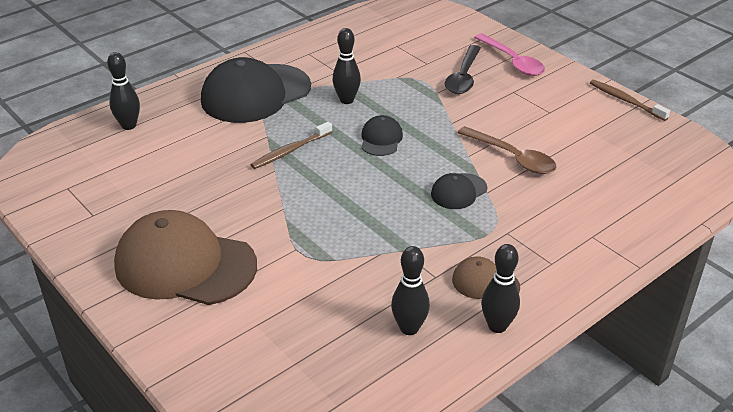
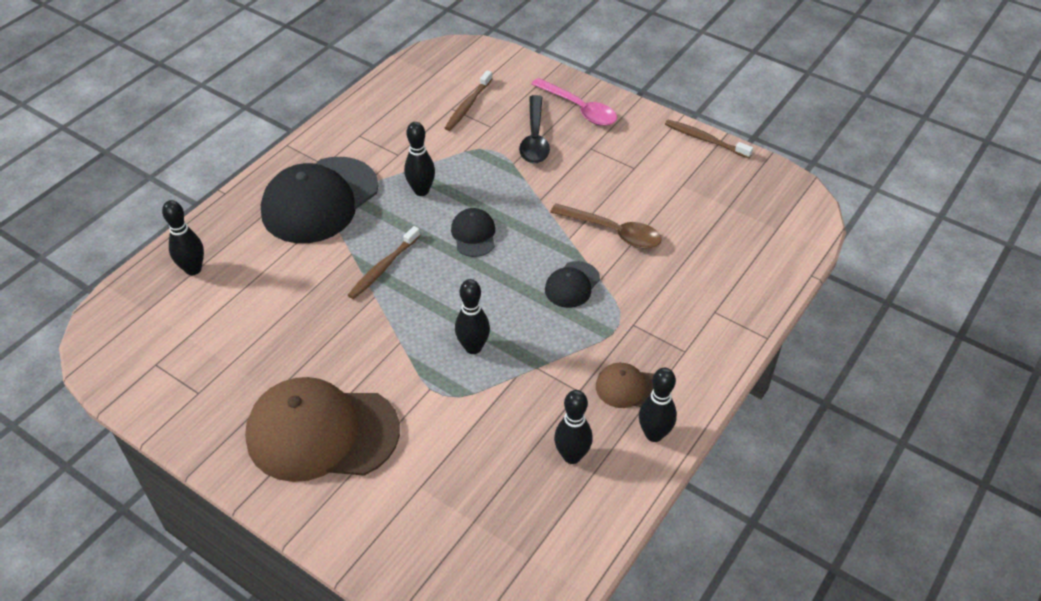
camera: 15 degrees left, 10 degrees up
none -> brown toothbrush [445,70,492,131]
none -> black bowling pin [455,279,490,354]

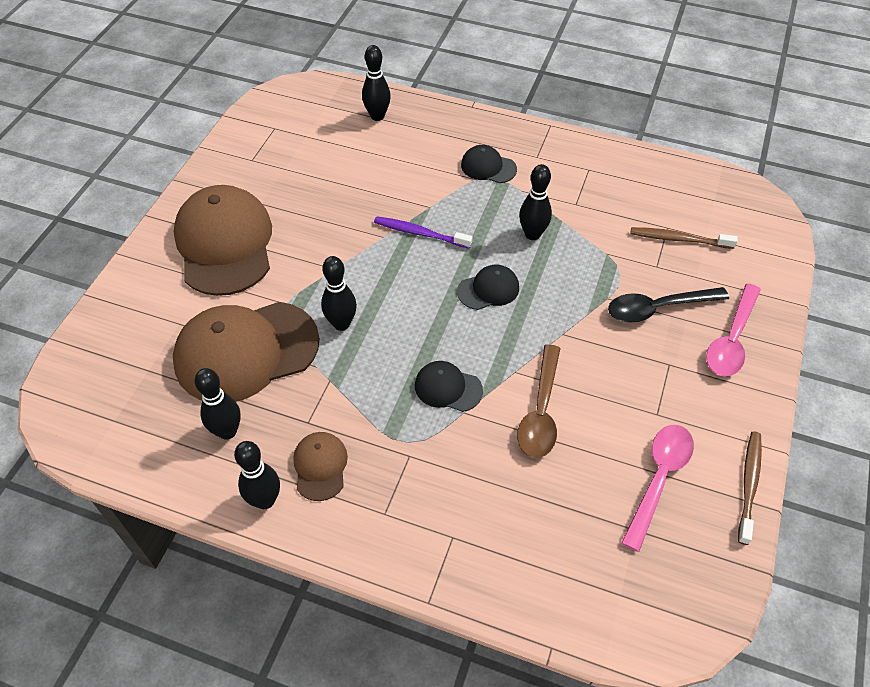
camera: 75 degrees right, 5 degrees up
black cap [261,157,379,243] -> black cap [461,145,517,183], size x0.46
brown toothbrush [348,226,420,299] -> purple toothbrush [374,216,472,249]
none -> brown cap [173,302,320,402]
none -> pink spoon [621,425,694,552]

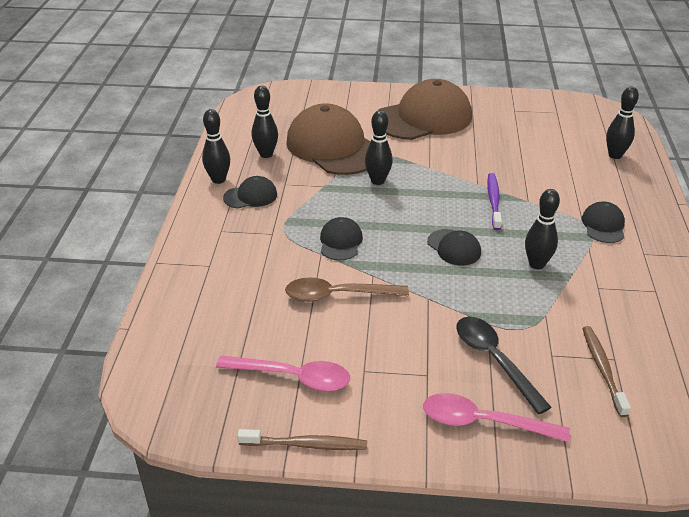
camera: 75 degrees right, 15 degrees down
brown cap [293,432,348,501] -> black cap [223,176,277,209]

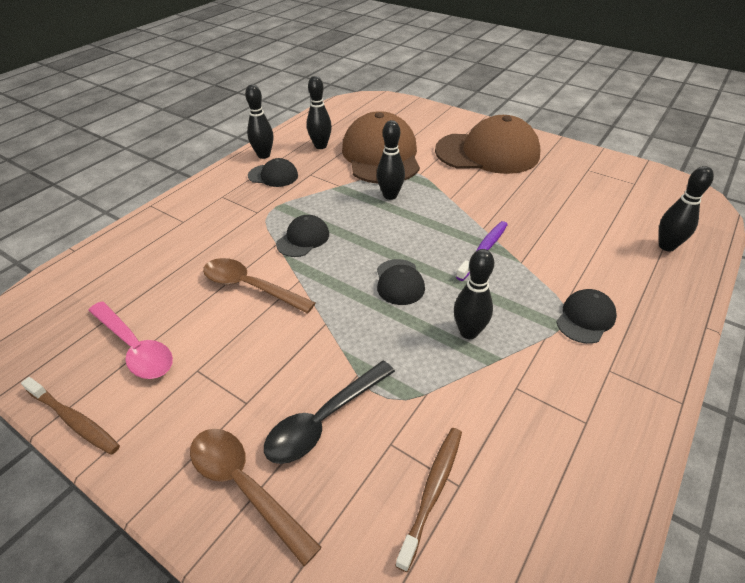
camera: 30 degrees right, 5 degrees up
pink spoon [423,393,570,442] -> brown spoon [190,429,322,566]
black spoon [457,317,552,414] -> black spoon turned 135 degrees counterclockwise [264,361,395,464]

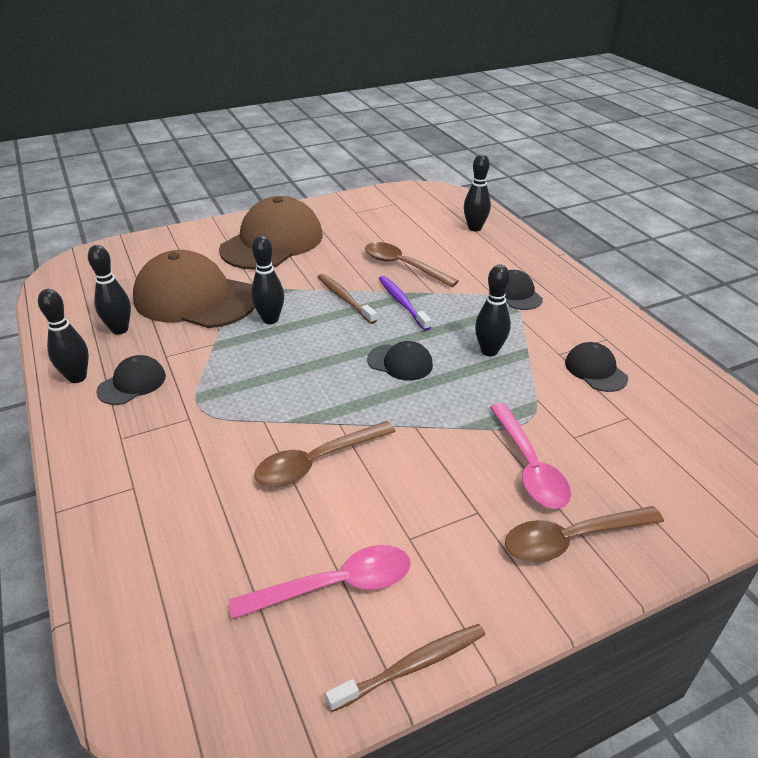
camera: 60 degrees left, 5 degrees down
black spoon [264,361,395,464] -> pink spoon [490,403,571,509]
black cap [276,215,329,257] -> black cap moved to [565,342,628,392]
brown toothbrush [395,428,462,572] -> brown toothbrush moved to [318,274,377,324]
none -> brown spoon [365,242,459,287]

